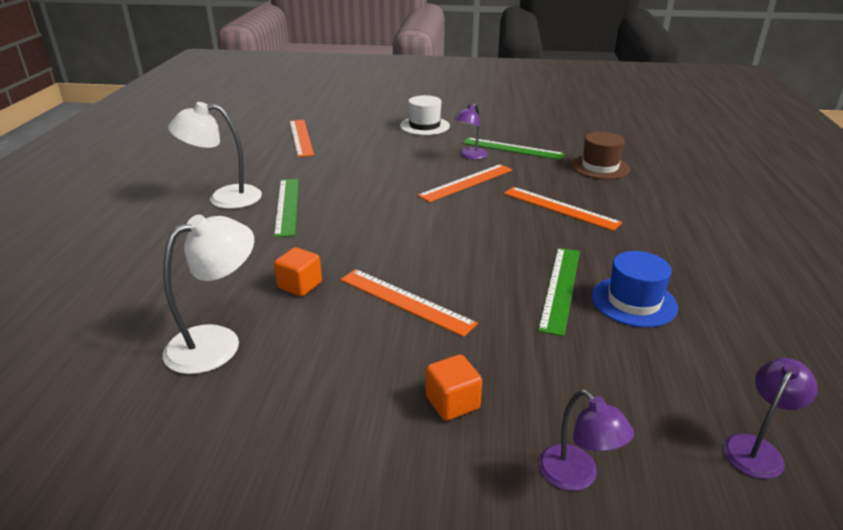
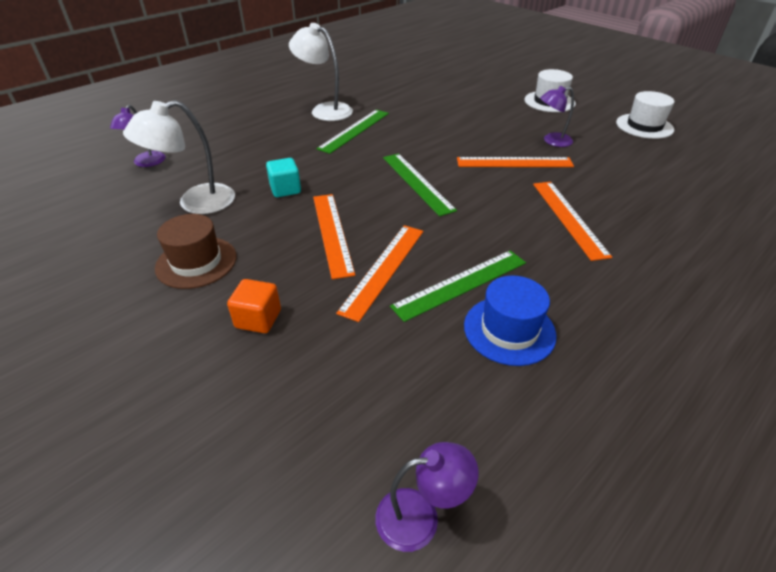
camera: 40 degrees right, 10 degrees up
white lamp [163,214,254,374] -> white lamp turned 150 degrees clockwise [123,100,235,214]
orange cube [274,247,322,296] -> turquoise cube [266,158,301,197]
orange ruler [290,120,314,157] -> orange ruler moved to [336,225,423,322]
green ruler [462,137,565,160] -> green ruler moved to [383,153,457,216]
purple lamp [539,389,634,491] -> purple lamp moved to [110,105,166,167]
brown hat [571,132,630,179] -> brown hat moved to [155,214,237,289]
none -> white hat [616,91,675,139]

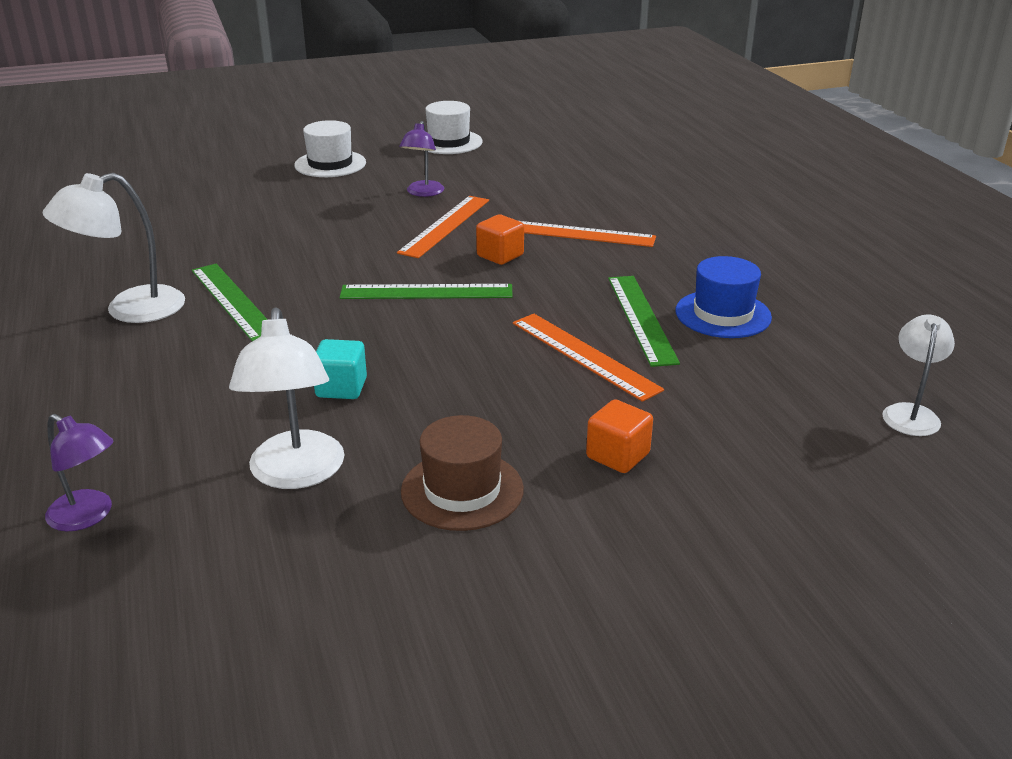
camera: 65 degrees left, 10 degrees down
orange ruler [313,194,355,279] -> none
purple lamp [375,442,479,552] -> white lamp [882,314,955,436]
none -> orange cube [476,214,524,265]

